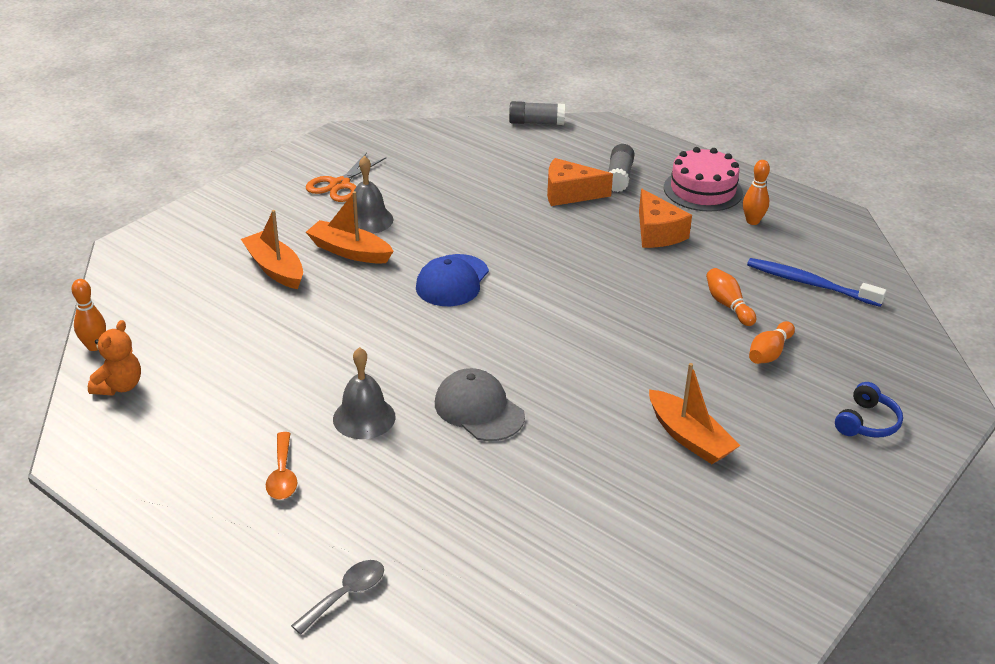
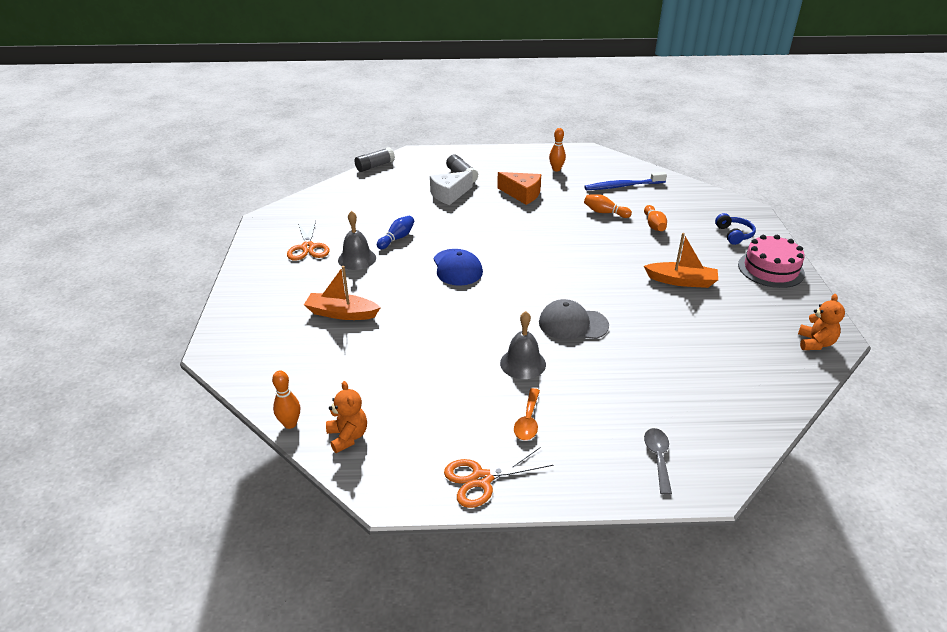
camera: 40 degrees left, 0 degrees up
orange spoon [266,432,297,500] -> orange spoon turned 60 degrees clockwise [514,388,540,440]
orange boat [306,191,394,264] -> none
orange cheese [547,158,613,206] -> white cheese [430,171,473,205]
pink cake [664,147,743,212] -> pink cake moved to [738,235,805,288]
none -> blue bowling pin [377,216,414,249]
none -> orange scissors [444,447,553,508]
none -> orange teddy bear [798,294,845,350]

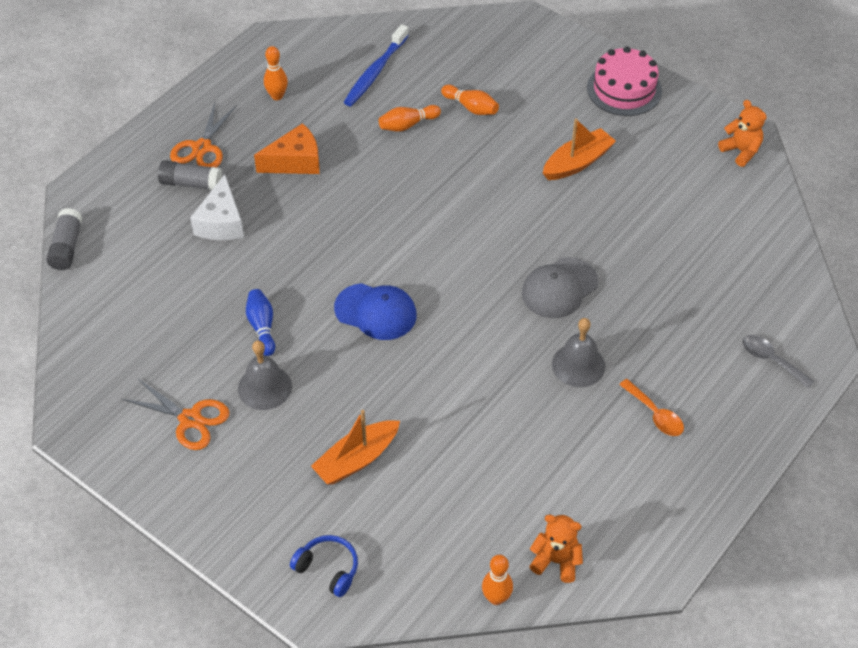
camera: 50 degrees left, 15 degrees up
orange scissors [444,447,553,508] -> orange scissors moved to [170,102,237,167]
blue headphones [715,213,756,245] -> blue headphones moved to [290,535,358,597]

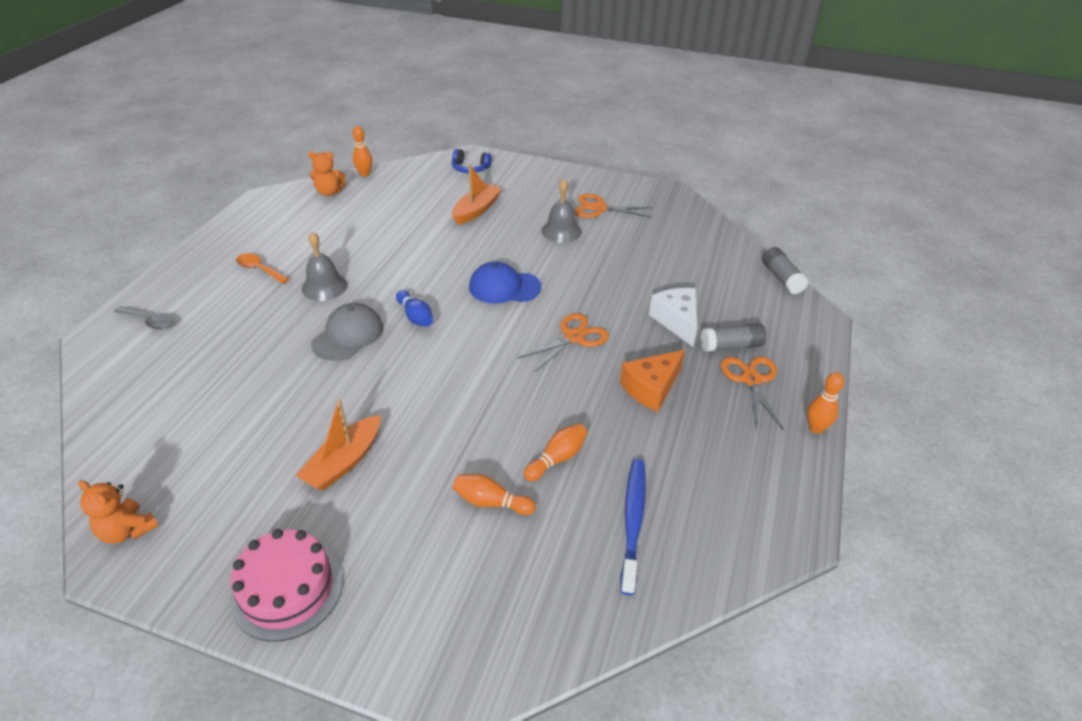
camera: 160 degrees right, 10 degrees down
blue bowling pin [246,289,275,356] -> blue bowling pin moved to [396,290,433,327]
orange bowling pin [264,46,288,100] -> orange bowling pin moved to [807,372,844,434]
none -> orange scissors [518,313,609,373]

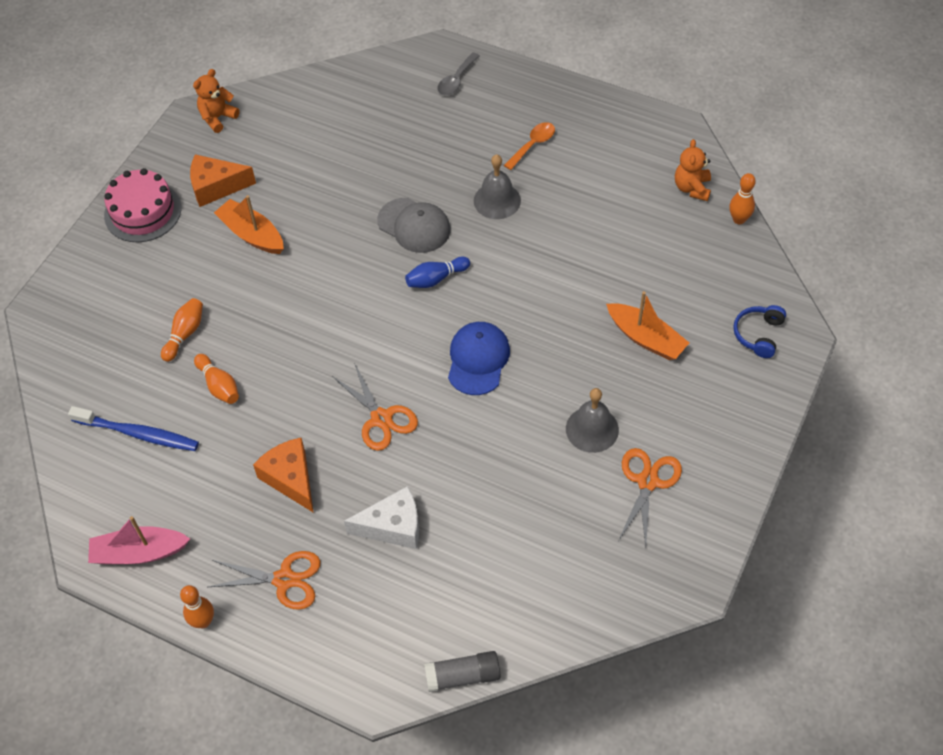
camera: 100 degrees right, 15 degrees up
grey glue stick [701,323,766,352] -> none
none -> pink boat [88,516,190,564]
none -> orange cheese [190,154,256,207]

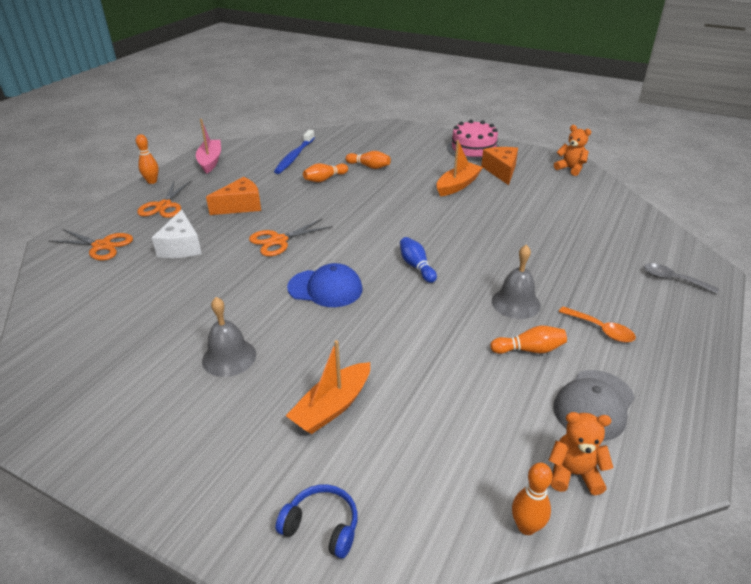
camera: 90 degrees right, 20 degrees down
grey cap [377,198,451,253] -> grey cap moved to [554,370,635,441]
grey glue stick [424,651,501,692] -> none
orange scissors [618,448,682,547] -> orange scissors moved to [48,229,133,260]
none -> orange bowling pin [490,326,567,354]

